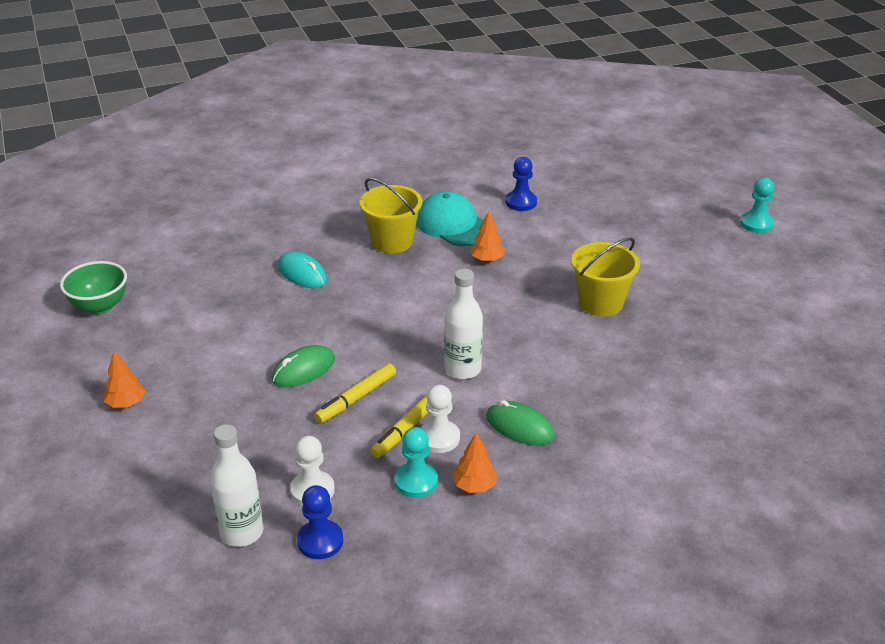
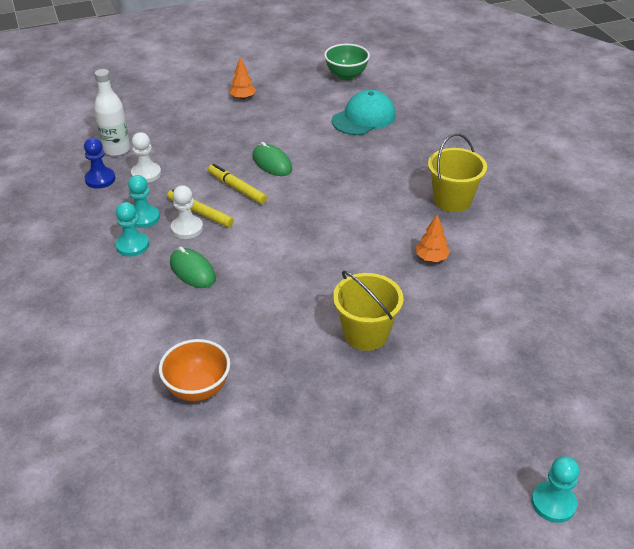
camera: 90 degrees right, 5 degrees up
turquoise mouse [278,252,327,288] -> none
turquoise cap [416,191,483,246] -> turquoise cap moved to [332,90,396,135]
white bottle [444,269,483,379] -> none
orange tree [452,433,497,493] -> turquoise pawn [115,202,149,257]
green mouse [486,400,555,445] -> green mouse turned 75 degrees counterclockwise [170,247,216,288]
blue pawn [506,157,537,211] -> none
none -> orange bowl [159,339,230,401]

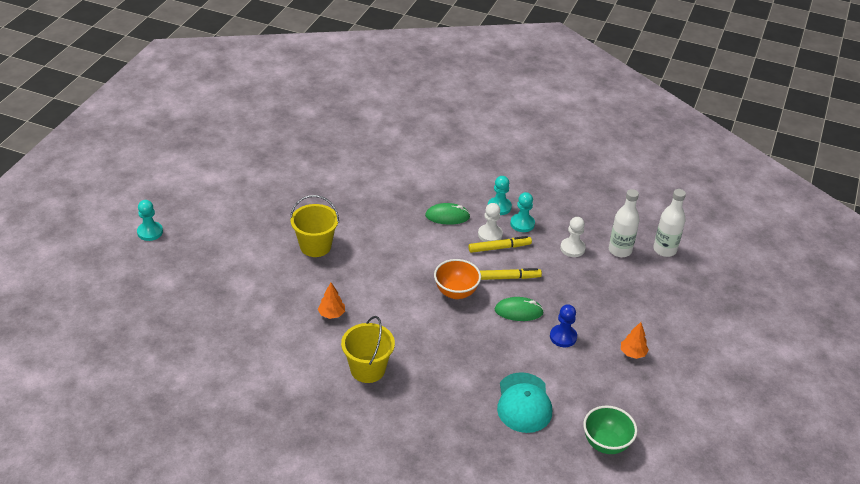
camera: 130 degrees right, 0 degrees up
blue pawn [84,138,115,189] -> blue pawn moved to [550,304,577,347]
orange bowl [159,339,230,401] -> orange bowl moved to [434,259,481,299]
none -> white bottle [653,189,686,257]

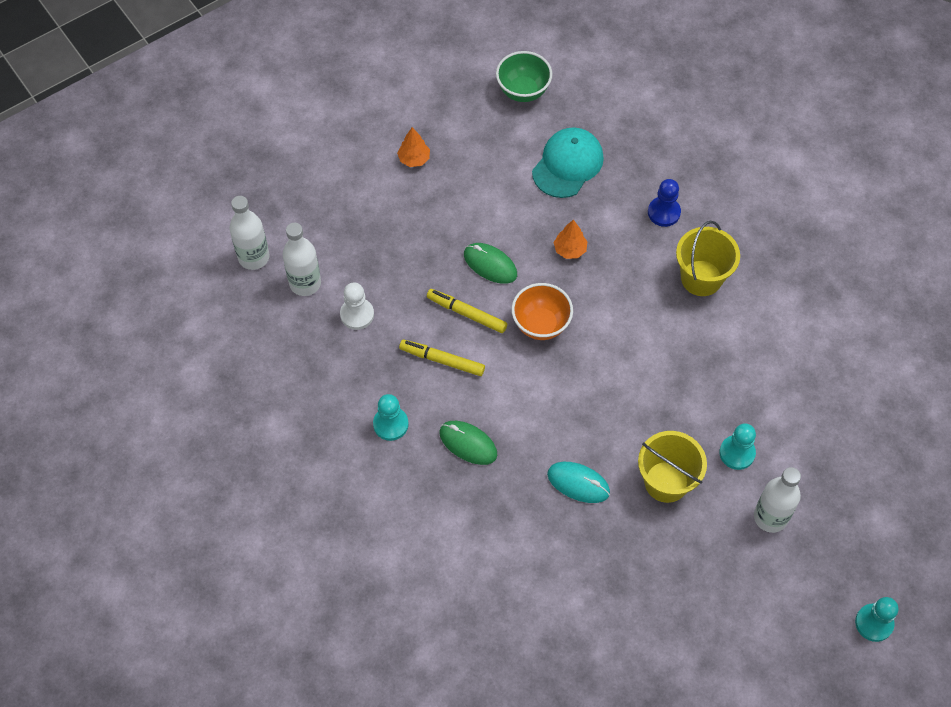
camera: 145 degrees left, 20 degrees up
orange tree [318,283,345,319] -> orange tree moved to [554,220,587,259]
white pawn [478,203,503,242] -> none
turquoise pawn [510,192,535,232] -> turquoise pawn moved to [720,423,756,470]
blue pawn [550,304,577,347] -> blue pawn moved to [648,179,681,227]
none -> turquoise mouse [547,462,610,503]
none -> white bottle [754,467,801,533]

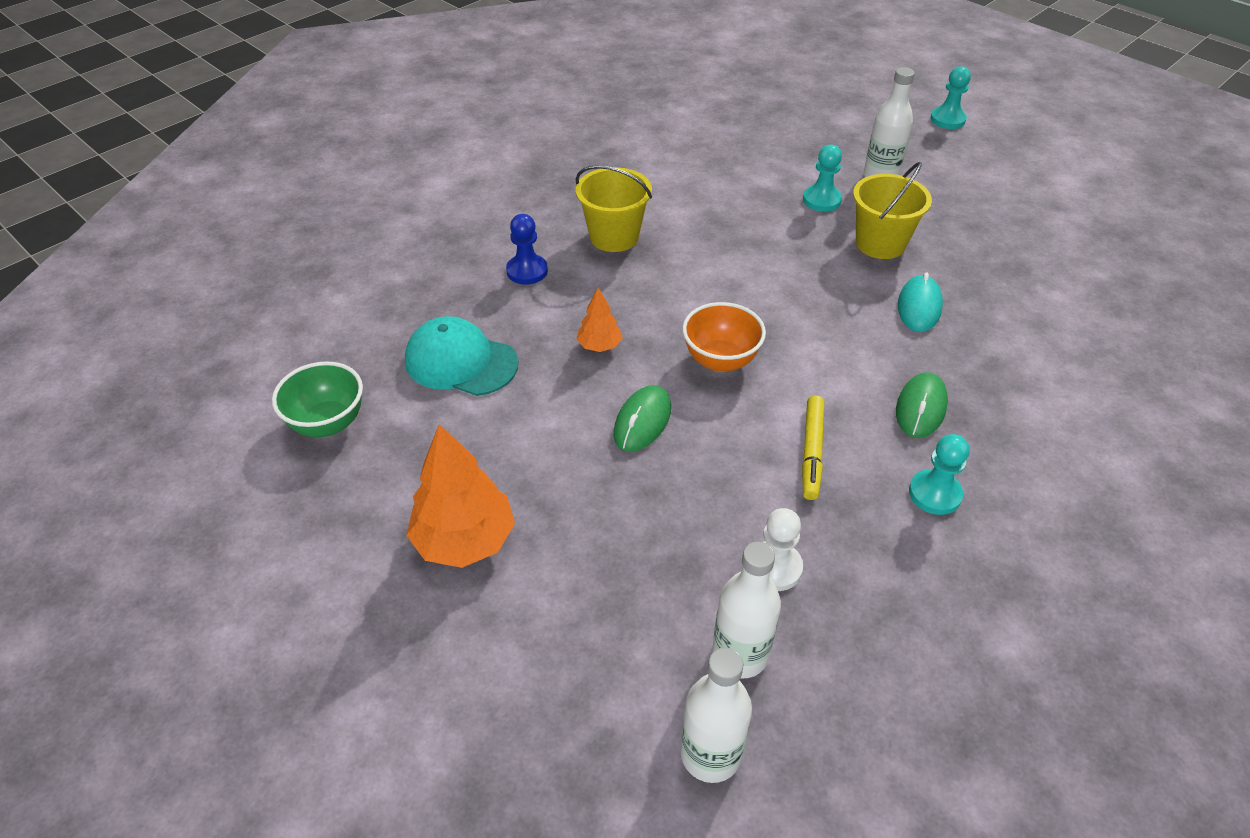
camera: 100 degrees left, 15 degrees down
orange tree [397,127,430,167] -> orange tree [406,424,515,568], size x1.91
yellow marker [427,289,507,333] -> none

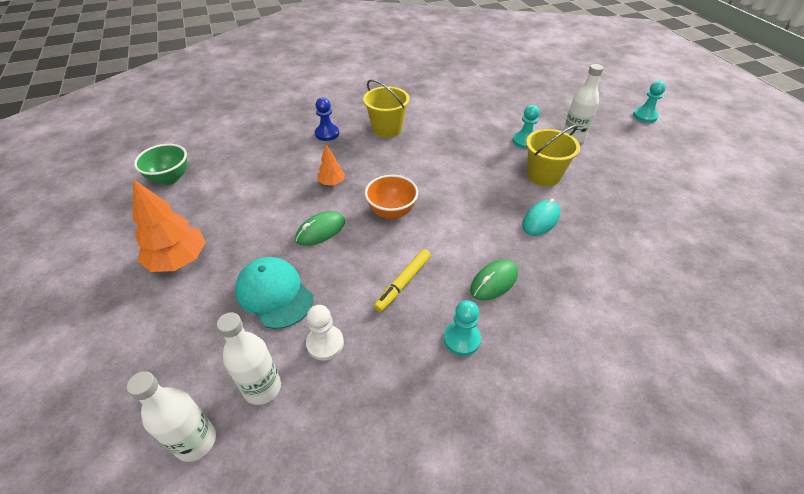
camera: 25 degrees right, 0 degrees up
turquoise cap [405,316,518,396] -> turquoise cap moved to [235,257,313,329]

